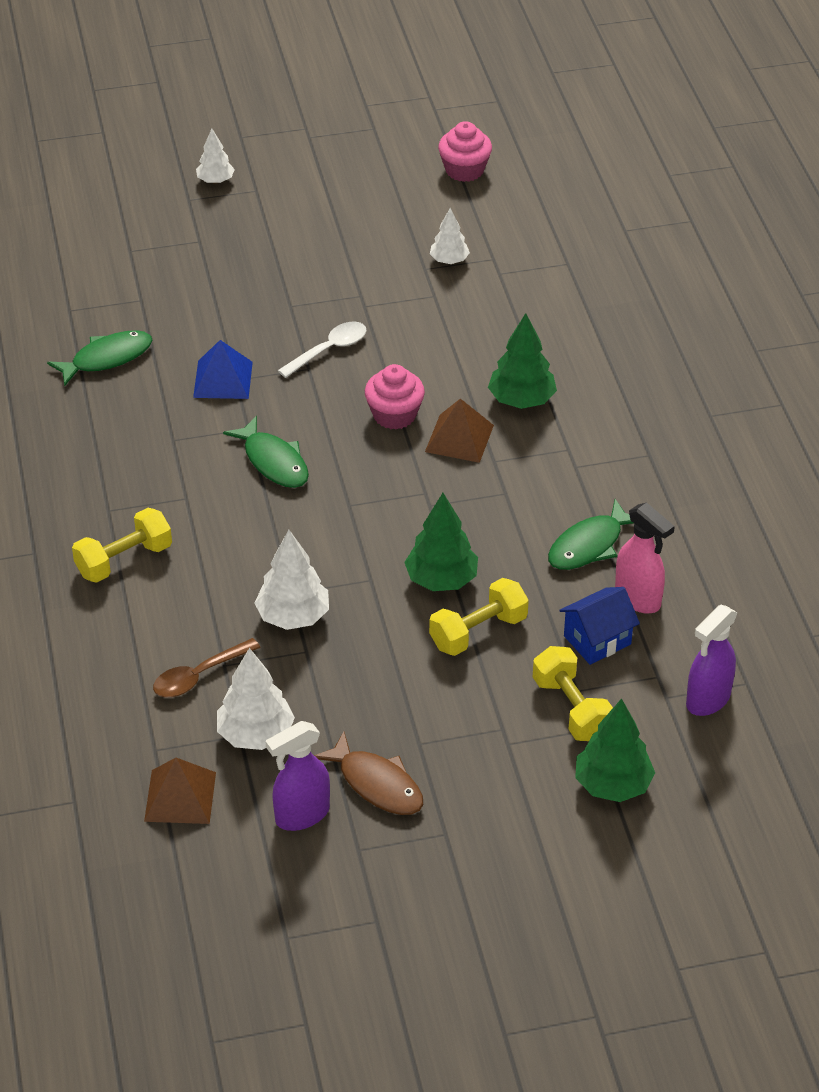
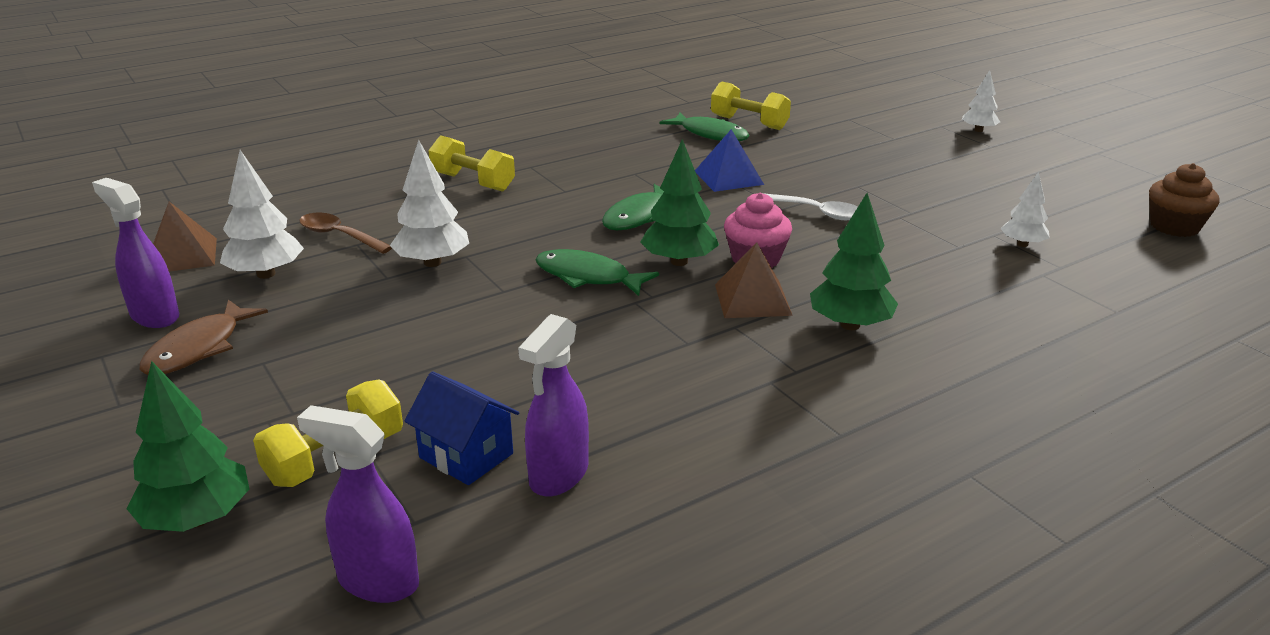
camera: 70 degrees right, 15 degrees down
green tree [404,493,478,591] -> green tree moved to [640,139,719,266]
yellow dumbbell [429,578,529,656] -> yellow dumbbell moved to [711,82,791,130]
pink cupcake [438,121,492,182] -> brown cupcake [1149,163,1219,237]
green fish [548,499,633,570] -> green fish moved to [536,249,659,296]
pink spray bottle [615,502,675,613] -> purple spray bottle [518,314,589,497]

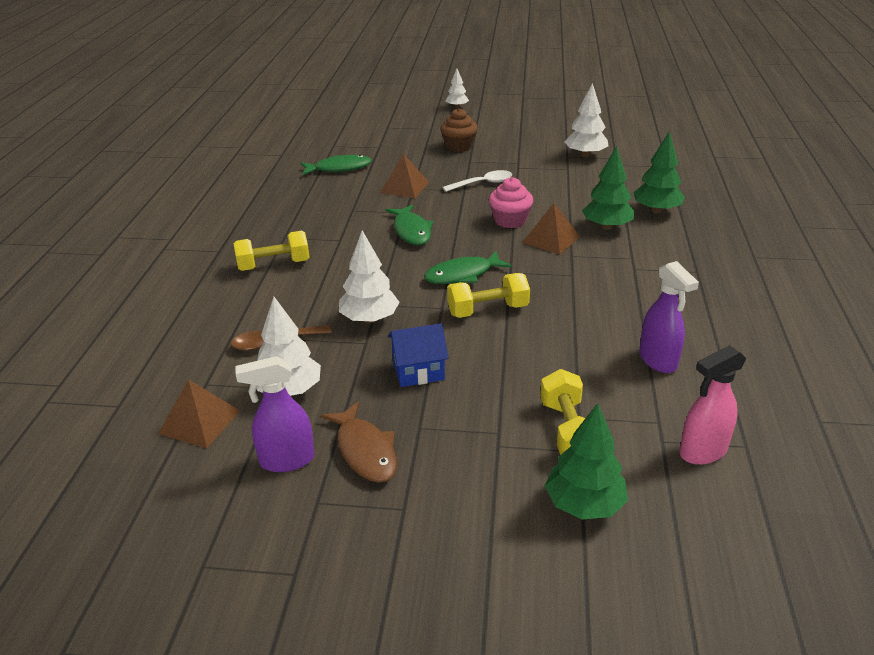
camera: 50 degrees left, 5 degrees up
purple spray bottle [297,405,419,603] -> pink spray bottle [679,345,746,465]
blue house [404,371,519,485] -> blue house moved to [388,323,449,387]
green tree [640,139,719,266] -> green tree moved to [633,131,685,213]
blue pyramid [695,129,764,192] -> brown pyramid [380,154,429,198]
yellow dumbbell [711,82,791,130] -> yellow dumbbell moved to [447,273,530,318]
white tree [1000,172,1049,247] -> white tree [564,83,608,157], size x1.61
brown cupcake [1149,163,1219,237] -> brown cupcake moved to [440,108,478,152]

